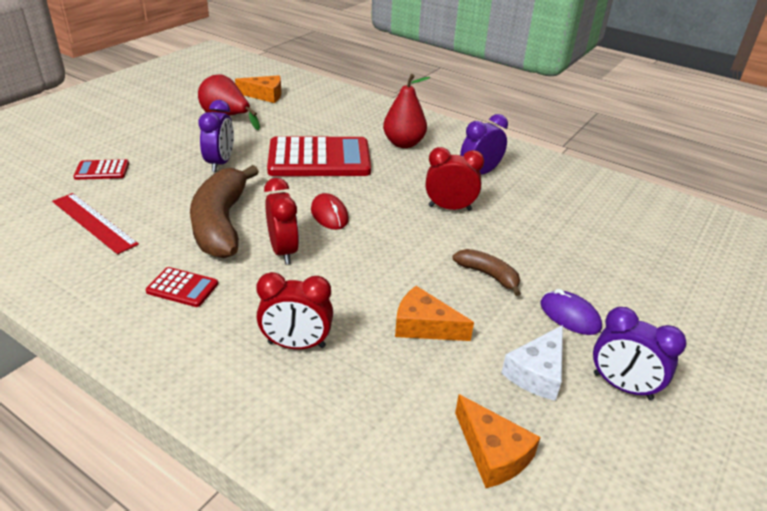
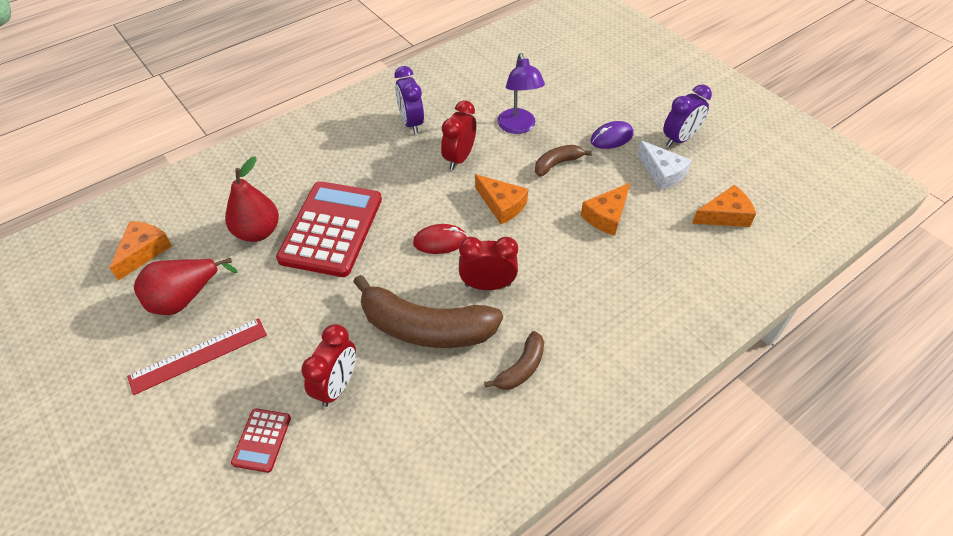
camera: 70 degrees left, 15 degrees up
red ruler [52,193,139,254] -> red ruler moved to [127,318,267,395]
red calculator [146,267,218,307] -> brown banana [484,331,544,390]
purple clock [198,100,234,172] -> none
red clock [256,272,333,349] -> red clock moved to [301,324,356,407]
red pear [383,74,430,148] -> red pear moved to [225,156,279,242]
none -> orange cheese [475,174,528,224]
none -> purple lamp [497,53,545,134]

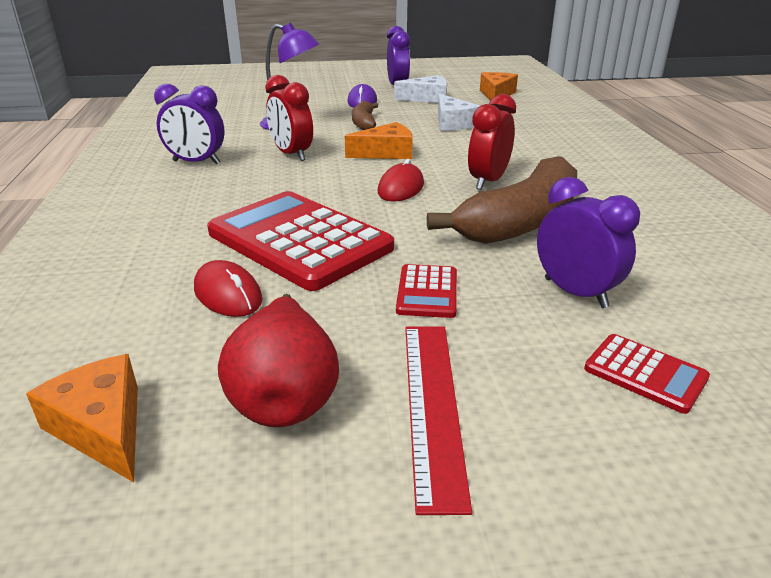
camera: 60 degrees left, 20 degrees down
red pear [225,156,279,242] -> red mouse [194,260,263,317]
red clock [301,324,356,407] -> purple clock [537,177,640,308]
brown banana [484,331,544,390] -> none
orange cheese [581,183,630,236] -> white cheese [438,94,480,131]
none -> red calculator [396,264,457,318]

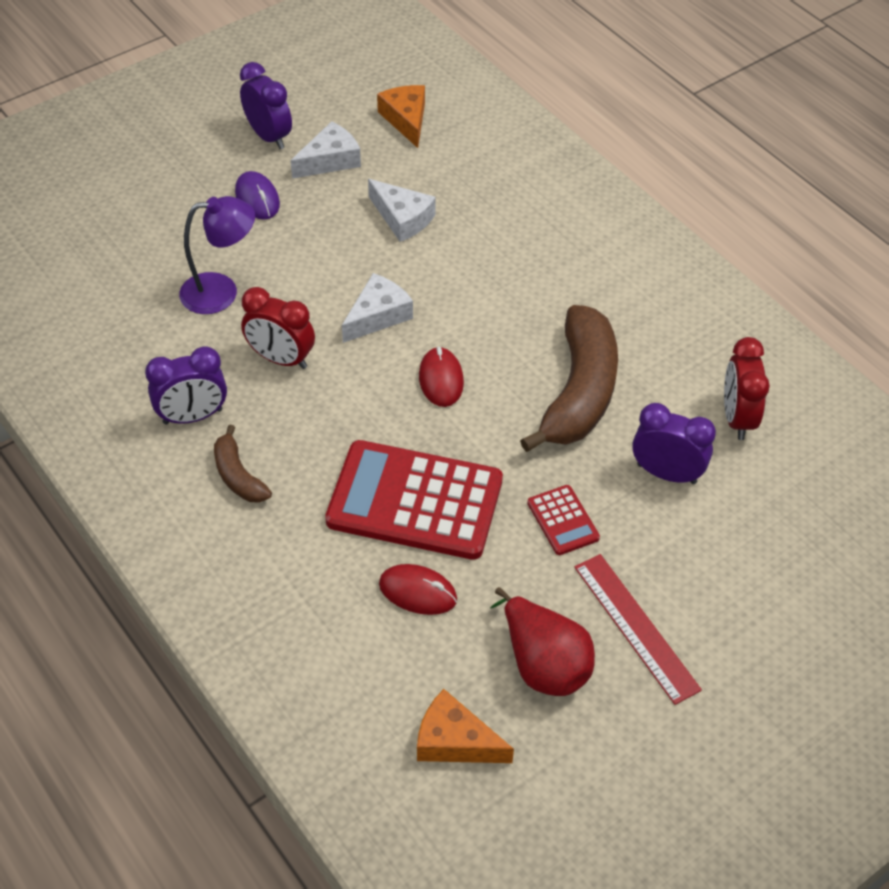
camera: 30 degrees left, 20 degrees up
orange cheese [345,122,413,159] -> white cheese [342,273,413,343]
brown banana [352,101,378,130] -> brown banana moved to [214,424,272,503]
red clock [468,94,516,190] -> red clock moved to [724,337,770,440]
red calculator [584,334,710,414] -> none

